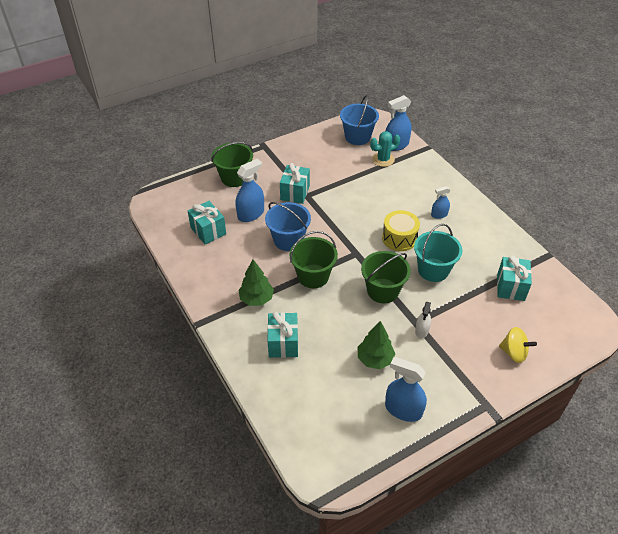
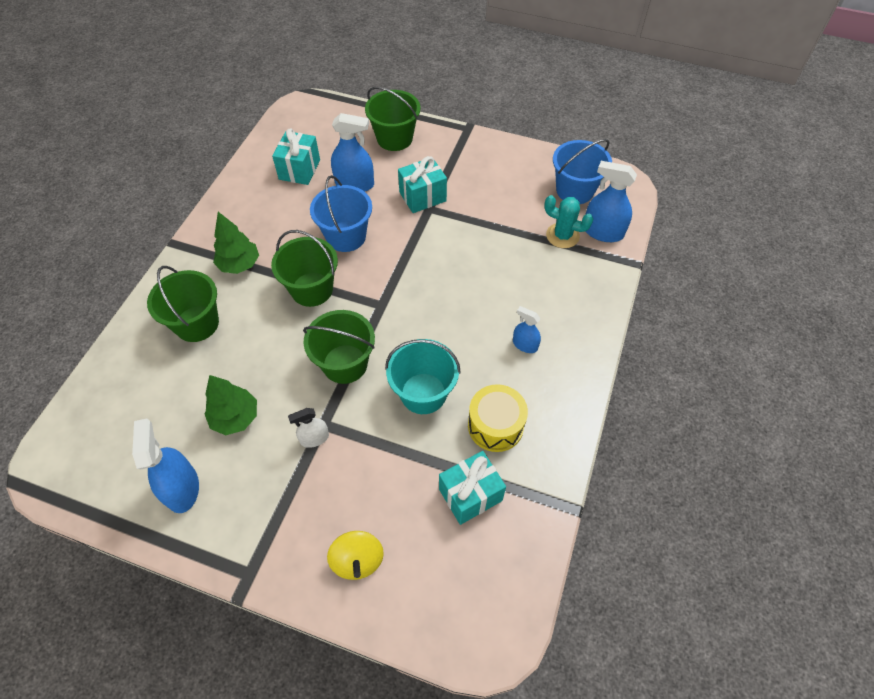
camera: 50 degrees right, 10 degrees up
turquoise gift [267,312,298,358] -> green bucket [147,266,219,342]
yellow drum [382,210,420,251] -> yellow drum moved to [468,384,528,452]

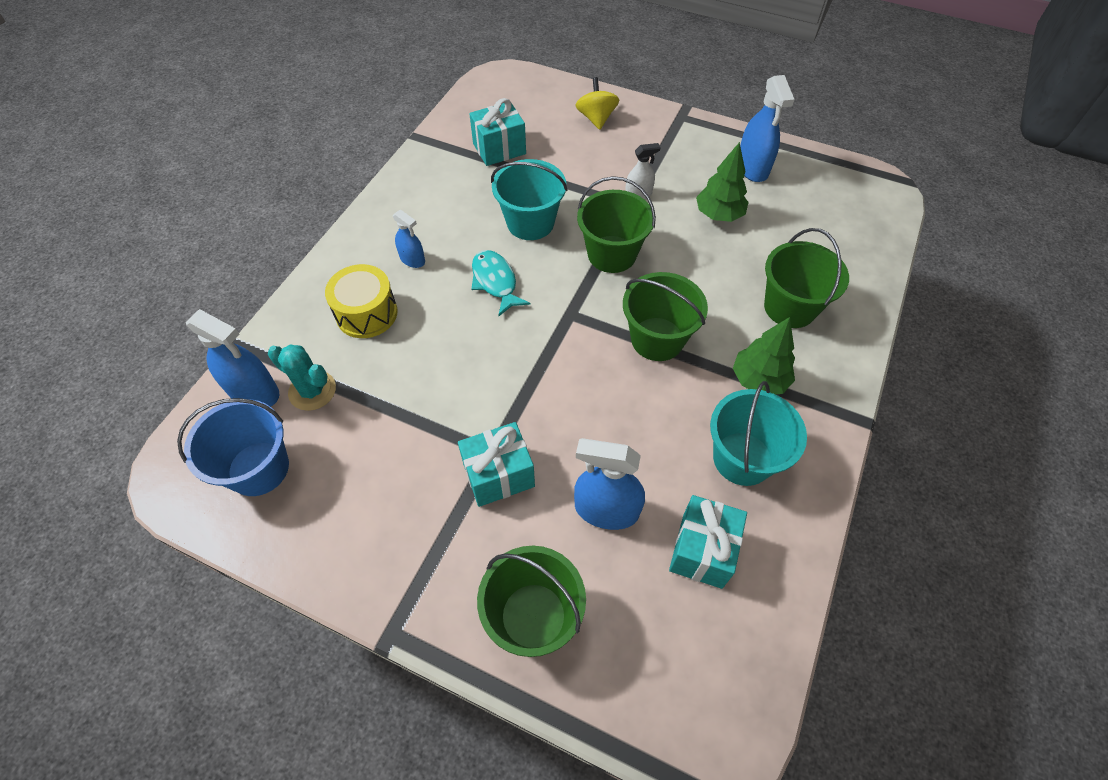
camera: 175 degrees left, 0 degrees up
blue bucket [310,175,372,252] -> none
yellow drum [468,384,528,452] -> yellow drum moved to [325,264,398,338]
none -> turquoise fish [472,250,530,316]
none -> turquoise bucket [710,381,807,486]

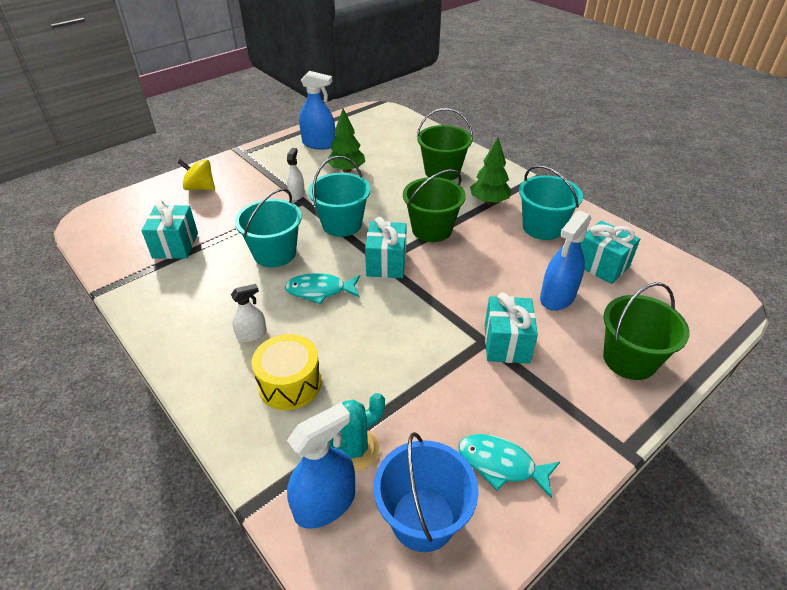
camera: 65 degrees left, 15 degrees down
blue spray bottle [393,209,425,268] -> white spray bottle [231,284,267,342]
green bucket [577,176,656,273] -> turquoise bucket [308,156,371,237]
none -> turquoise gift [365,217,407,278]
none -> turquoise fish [458,434,560,499]

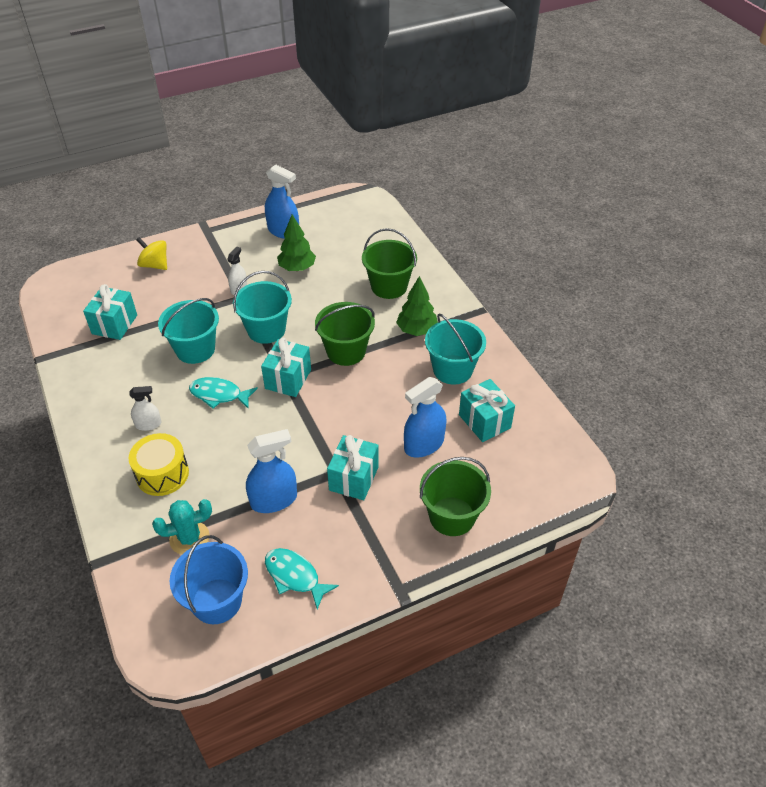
camera: 15 degrees right, 5 degrees up
blue spray bottle [287,402,355,529] -> blue spray bottle moved to [246,429,297,513]

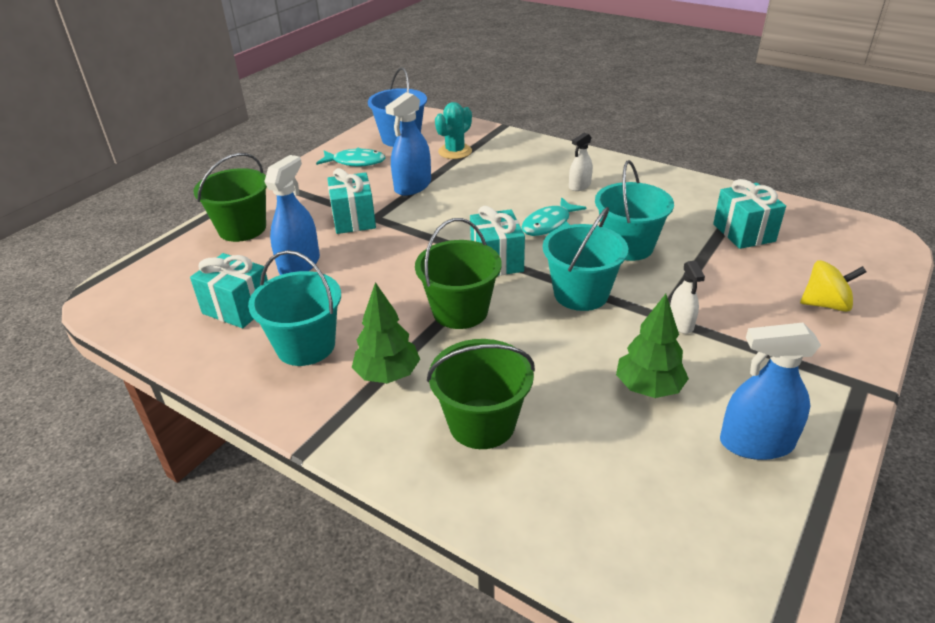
camera: 150 degrees right, 10 degrees down
yellow drum [128,433,189,496] -> none
turquoise fish [189,377,258,409] -> turquoise fish turned 150 degrees clockwise [522,197,587,236]

